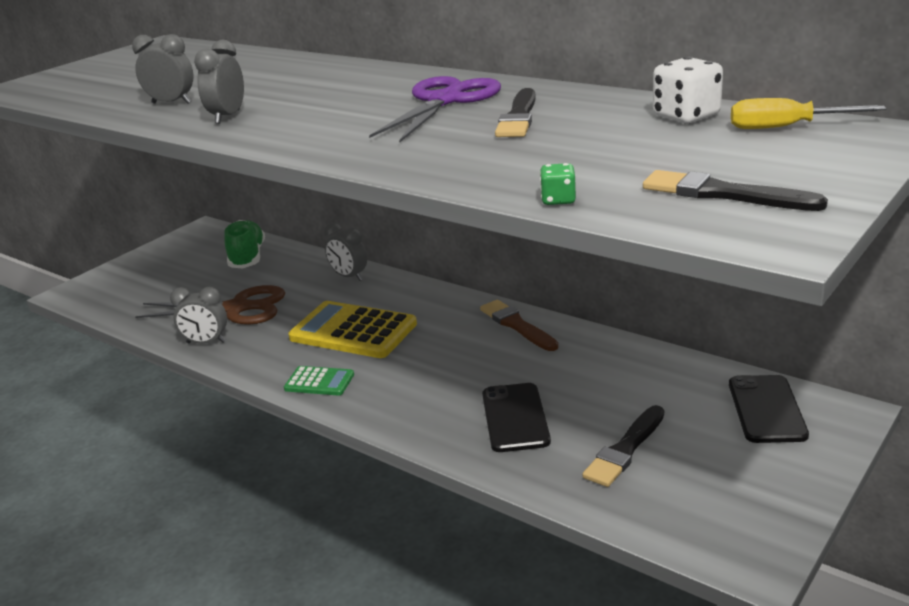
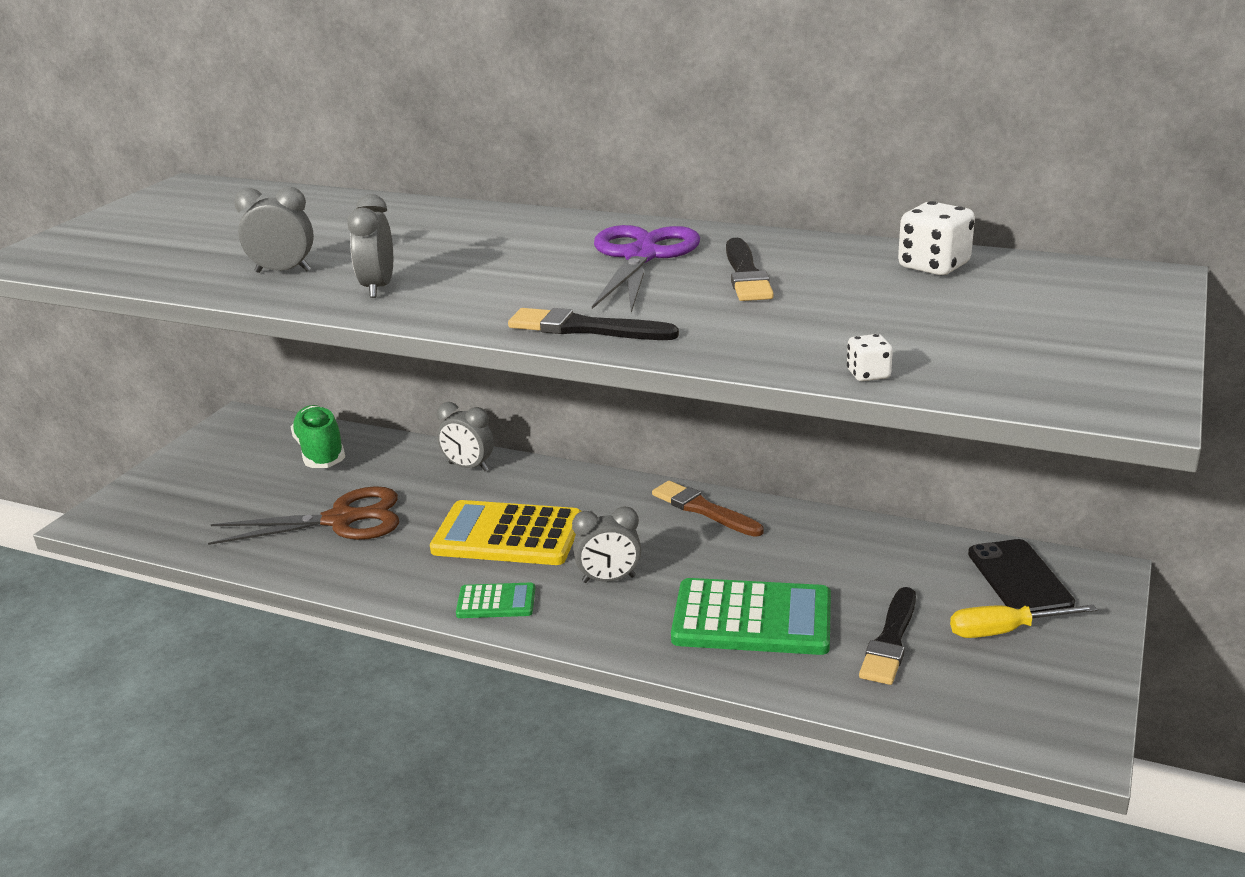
camera: 15 degrees left, 0 degrees up
grey clock [170,287,227,344] -> grey clock moved to [572,507,641,583]
black phone [482,383,551,452] -> green calculator [671,578,831,655]
green dice [540,163,576,205] -> white dice [847,334,893,381]
black brush [643,170,828,211] -> black brush moved to [508,308,679,340]
yellow screwdriver [731,98,887,129] -> yellow screwdriver moved to [950,604,1098,638]

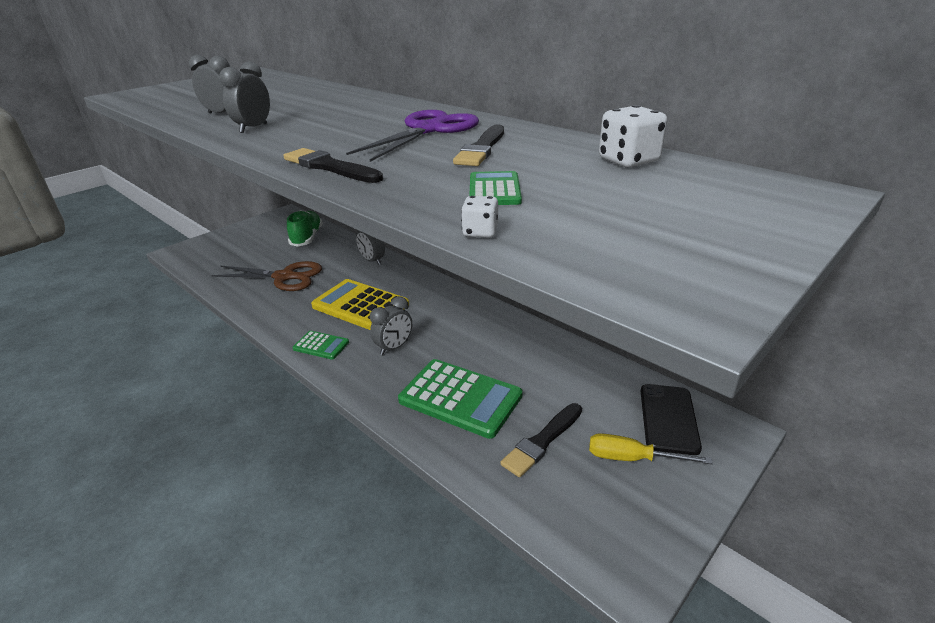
camera: 20 degrees right, 5 degrees up
grey clock [572,507,641,583] -> grey clock turned 60 degrees counterclockwise [370,296,412,355]
brown brush [652,481,763,537] -> none
none -> green calculator [469,171,522,205]

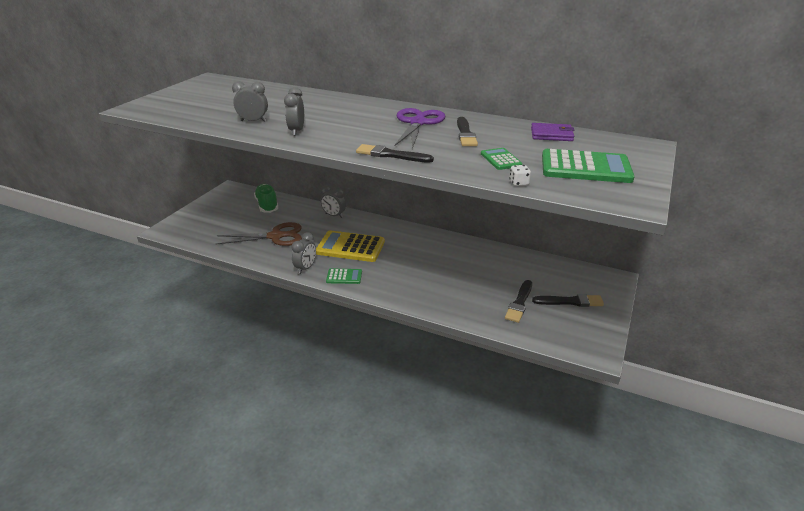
camera: 20 degrees left, 0 degrees up
grey clock [370,296,412,355] -> grey clock moved to [292,232,316,274]
green calculator [398,359,523,439] -> green calculator moved to [542,149,635,183]
yellow screwdriver [589,433,713,464] -> black brush [532,294,604,307]
white dice [599,105,667,168] -> purple wallet [531,123,575,141]
black phone [641,384,702,455] -> none

